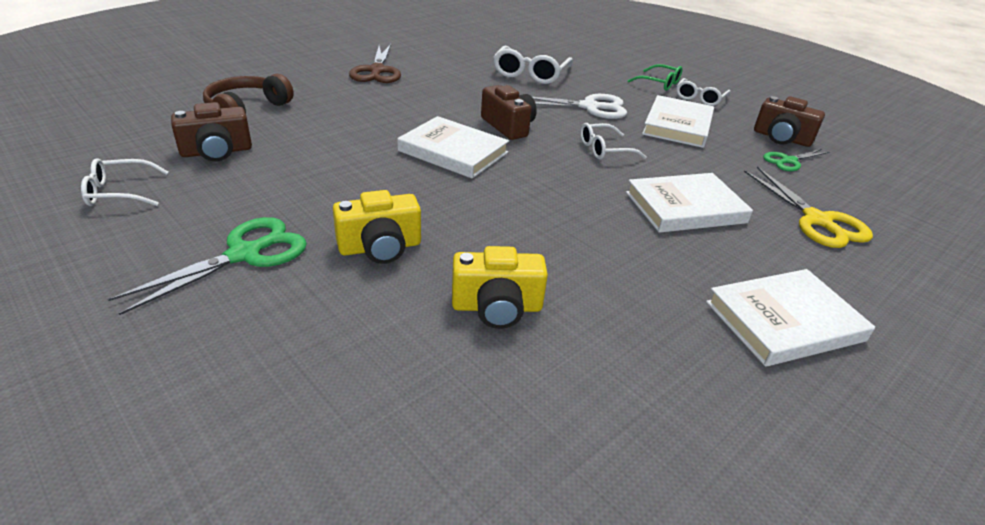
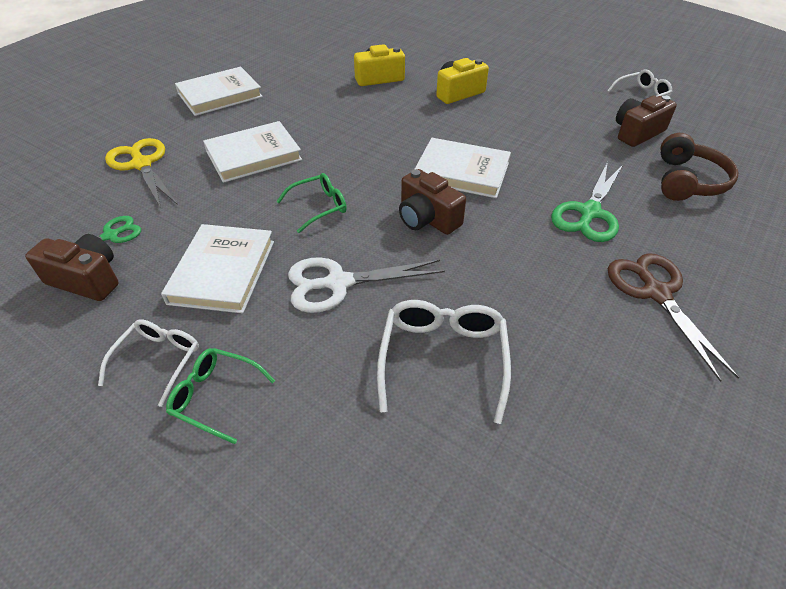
camera: 170 degrees right, 10 degrees up
green scissors [108,217,307,315] -> green scissors moved to [551,162,623,242]
white glasses [581,123,647,159] -> green glasses [276,173,347,233]

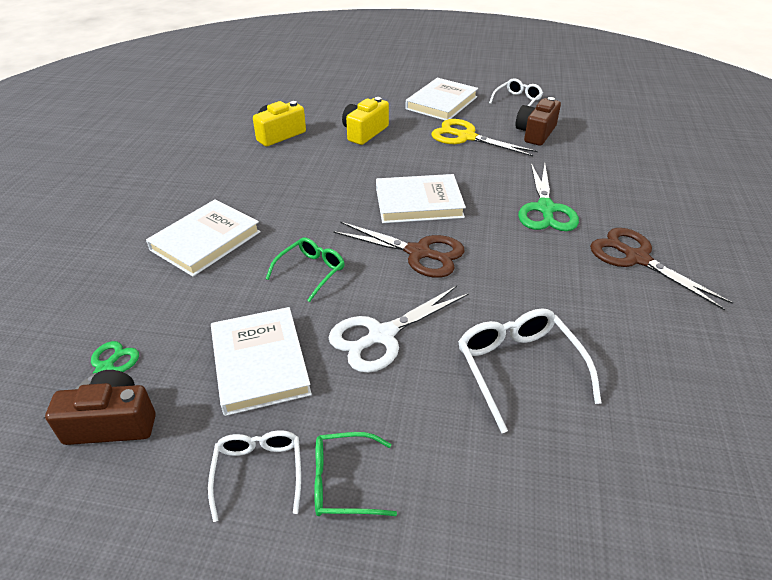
camera: 25 degrees left, 5 degrees down
yellow scissors [105,138,178,208] -> yellow scissors moved to [431,119,538,156]
white book [175,67,263,116] -> white book moved to [406,78,478,120]
brown camera [399,169,466,235] -> brown scissors [333,222,464,278]
brown headphones [661,133,738,201] -> none

